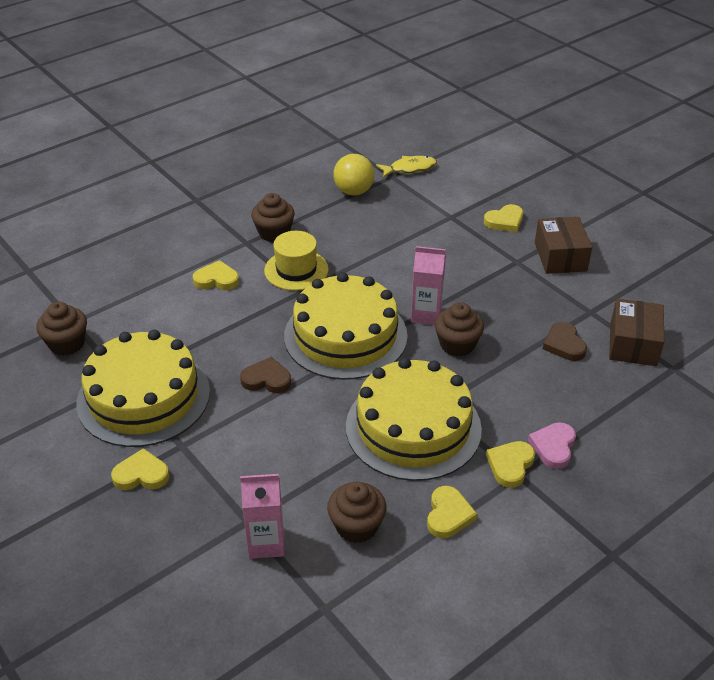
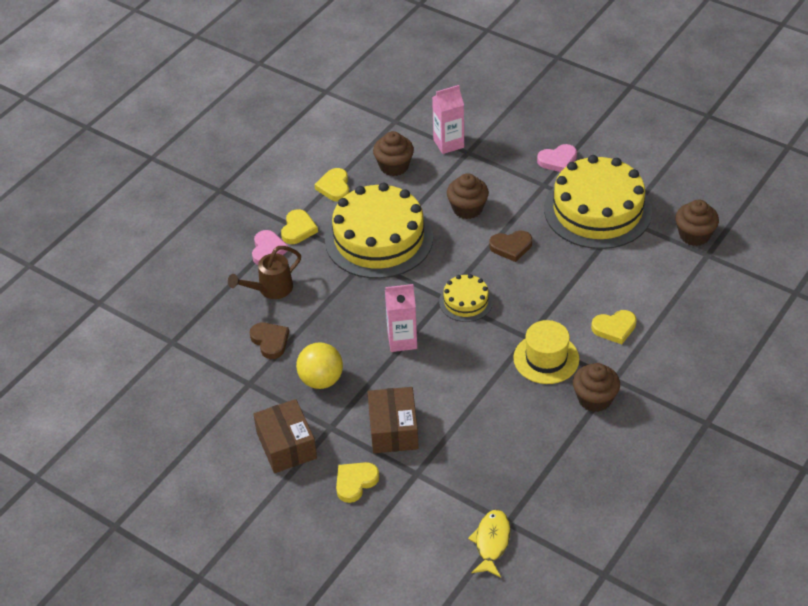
camera: 165 degrees right, 5 degrees up
yellow heart [111,448,169,490] -> pink heart [537,144,577,172]
yellow cake [284,272,408,380] -> yellow cake [439,274,493,322], size x0.48
yellow ball [333,154,375,195] -> yellow ball moved to [296,342,343,389]
yellow fish [376,156,437,178] -> yellow fish turned 135 degrees clockwise [468,510,511,578]
brown cupcake [435,302,484,357] -> brown cupcake moved to [447,173,489,219]
brown box [609,298,664,366] -> brown box moved to [368,387,419,453]
none -> brown watering can [228,246,301,299]

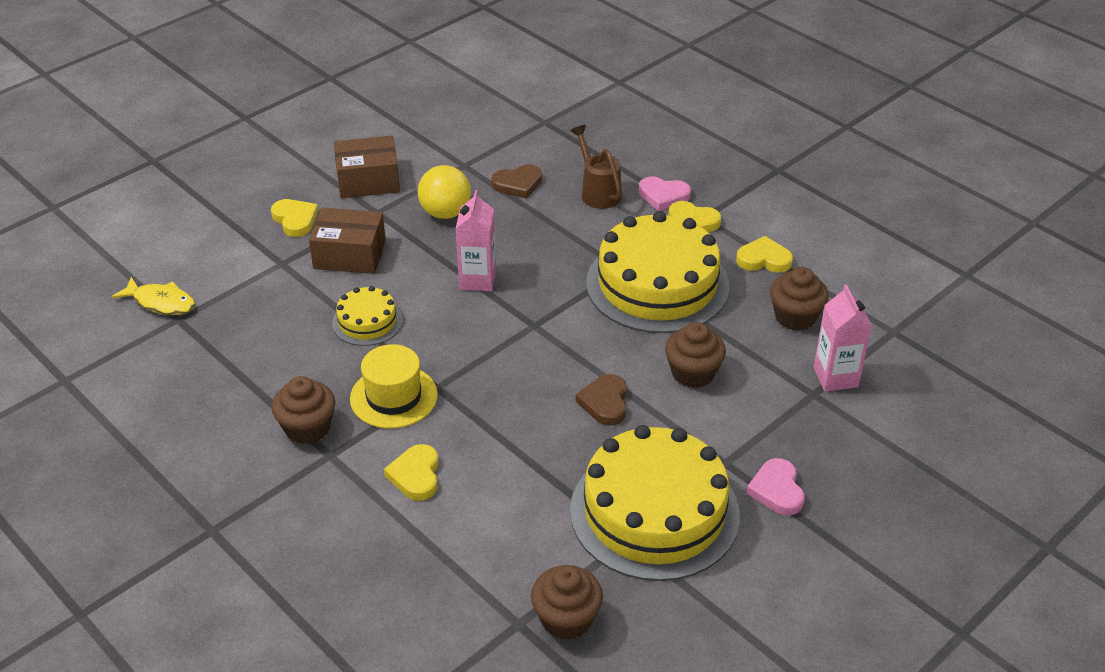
camera: 100 degrees right, 5 degrees down
yellow cake [439,274,493,322] -> yellow cake moved to [332,286,403,346]

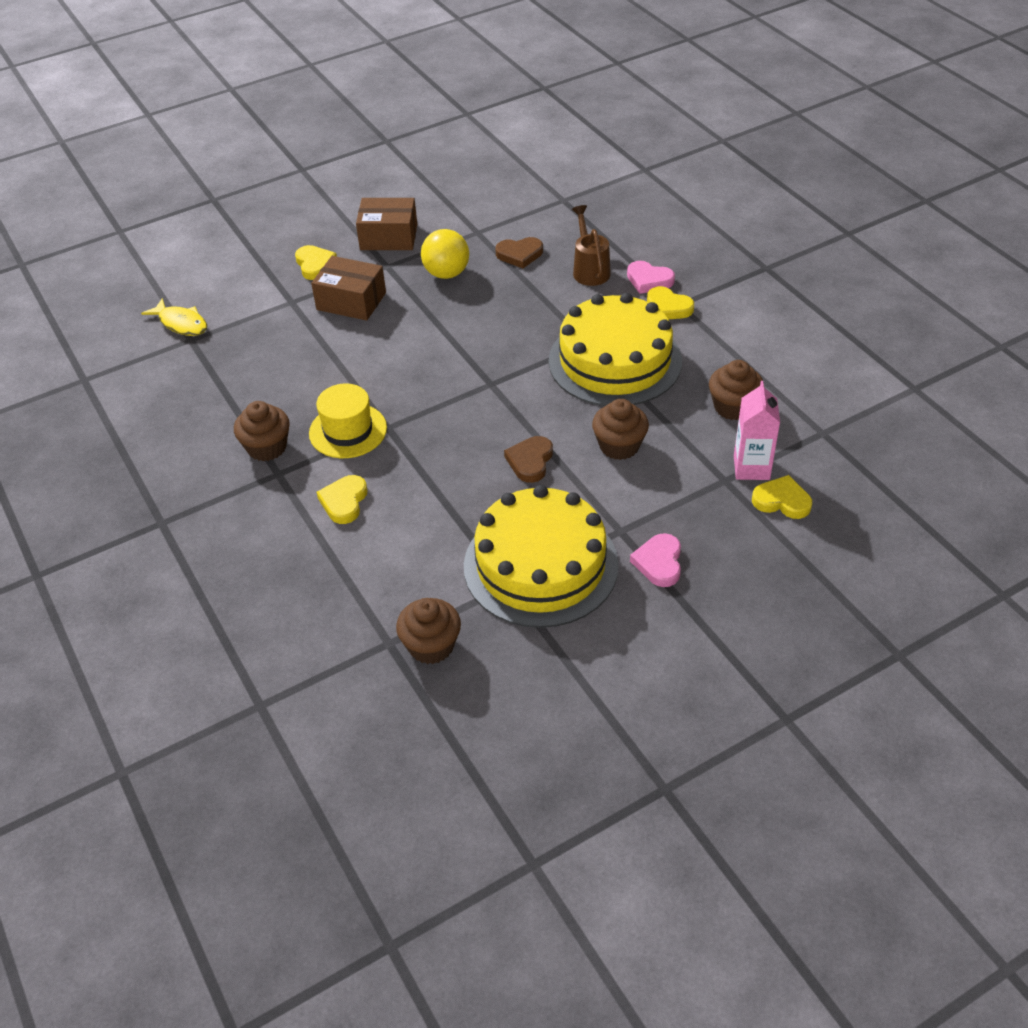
camera: 15 degrees right, 5 degrees up
yellow cake [332,286,403,346] -> none
pink carton [456,190,496,291] -> none
yellow heart [736,236,793,273] -> yellow heart moved to [752,475,812,519]

